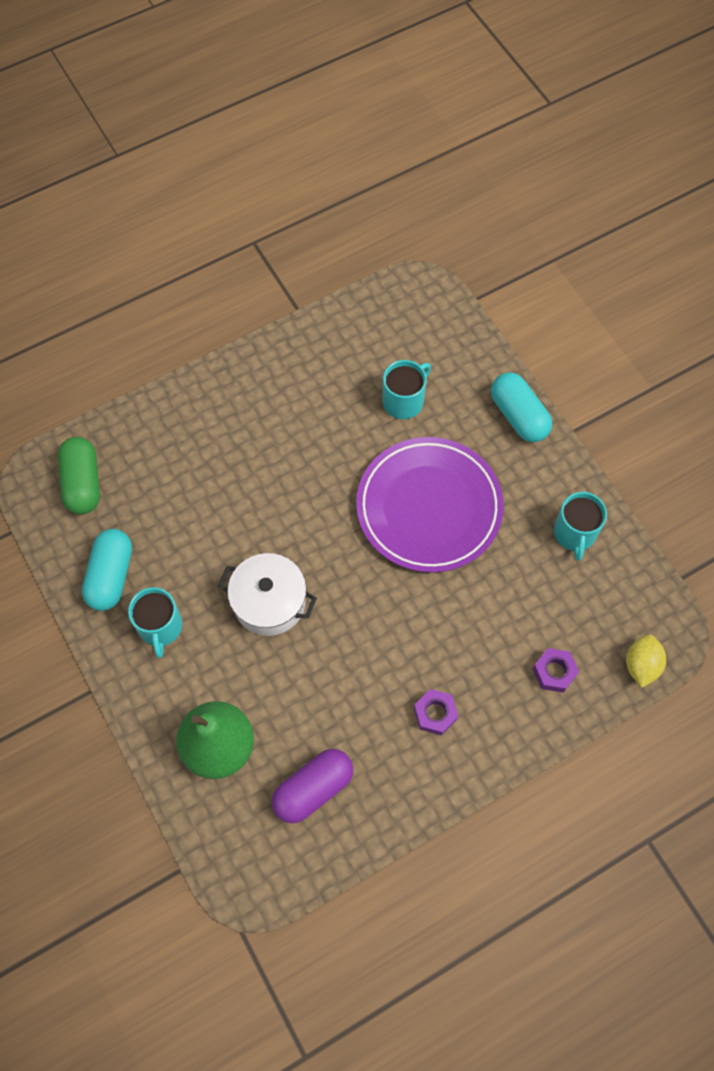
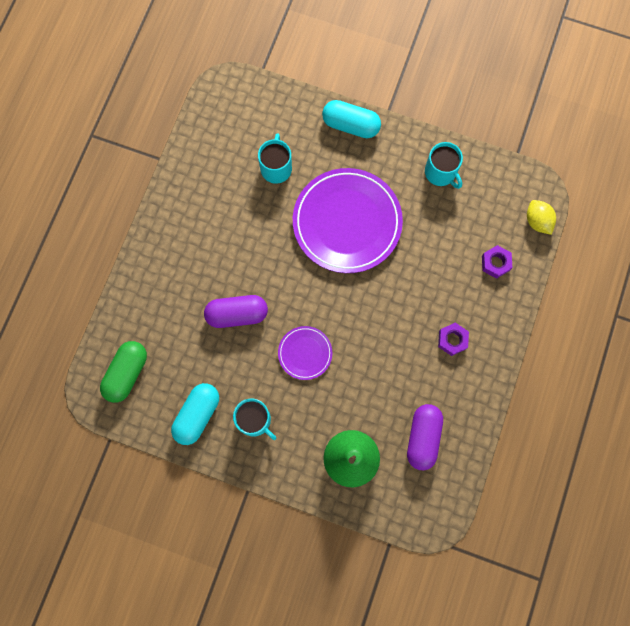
camera: 40 degrees left, 10 degrees up
green capsule [58,437,100,514] -> green capsule turned 75 degrees clockwise [100,341,147,403]
turquoise capsule [82,529,132,611] -> turquoise capsule turned 60 degrees clockwise [171,383,219,445]
white pot [218,553,317,636] -> purple plate [278,326,332,380]
none -> purple capsule [204,295,268,328]

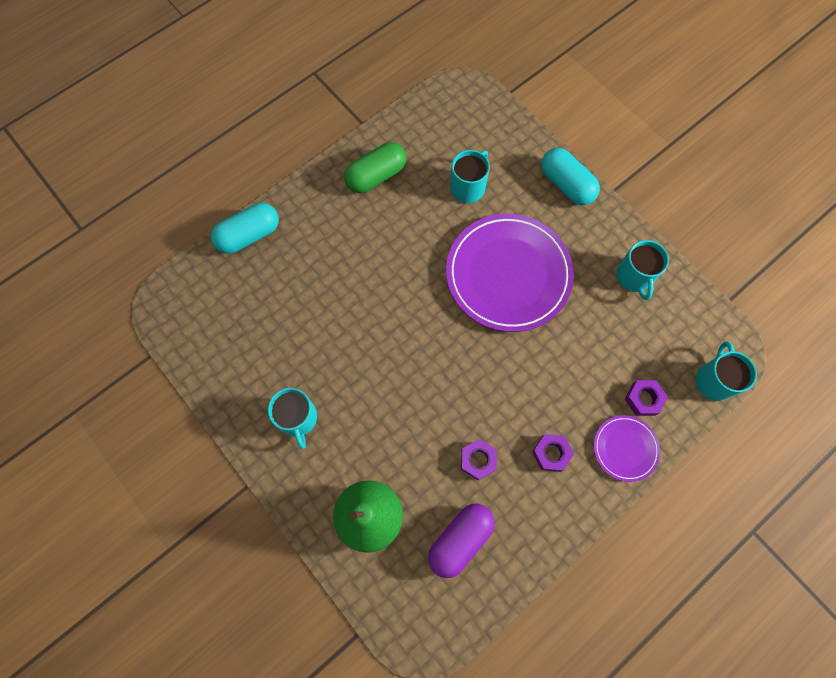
camera: 30 degrees right, 5 degrees down
green capsule [100,341,147,403] -> green capsule moved to [344,142,406,193]
turquoise capsule [171,383,219,445] -> turquoise capsule moved to [211,203,279,254]
purple capsule [204,295,268,328] -> none
purple plate [278,326,332,380] -> purple plate moved to [594,415,660,482]
yellow lemon [527,200,556,235] -> turquoise mug [696,341,757,401]
none -> purple nut [461,439,497,480]

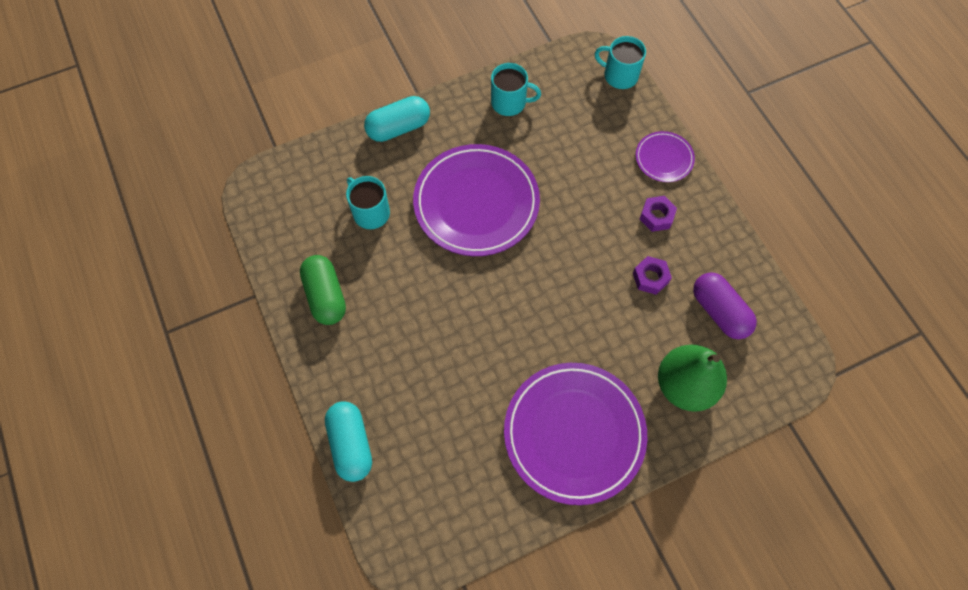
camera: 75 degrees left, 5 degrees down
turquoise mug [268,388,317,449] -> purple plate [504,363,647,505]
purple nut [625,380,668,416] -> none

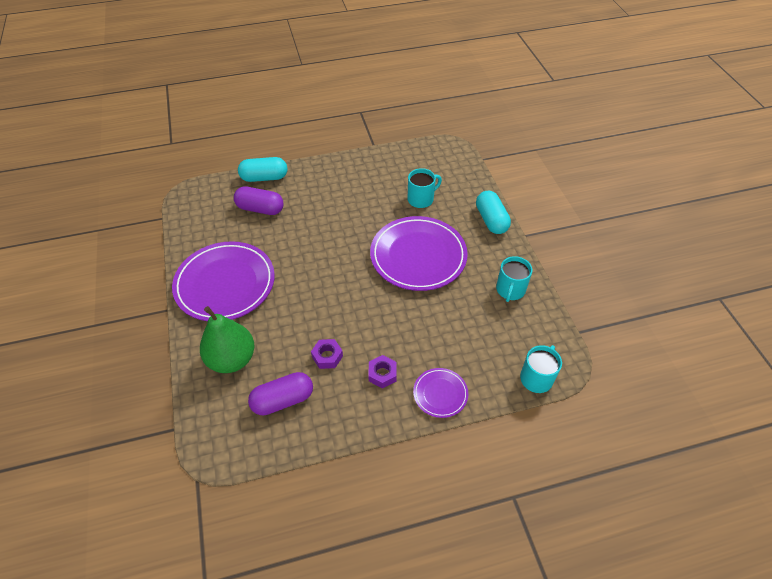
camera: 100 degrees right, 15 degrees down
green capsule [300,255,346,325] -> none
none -> purple capsule [234,186,284,215]

